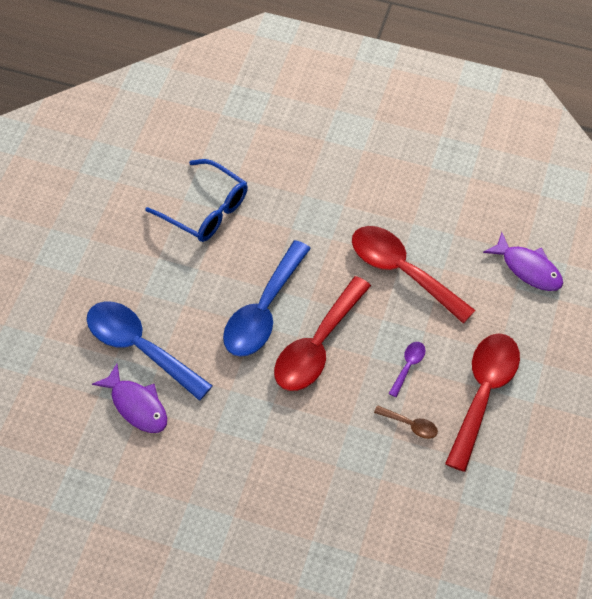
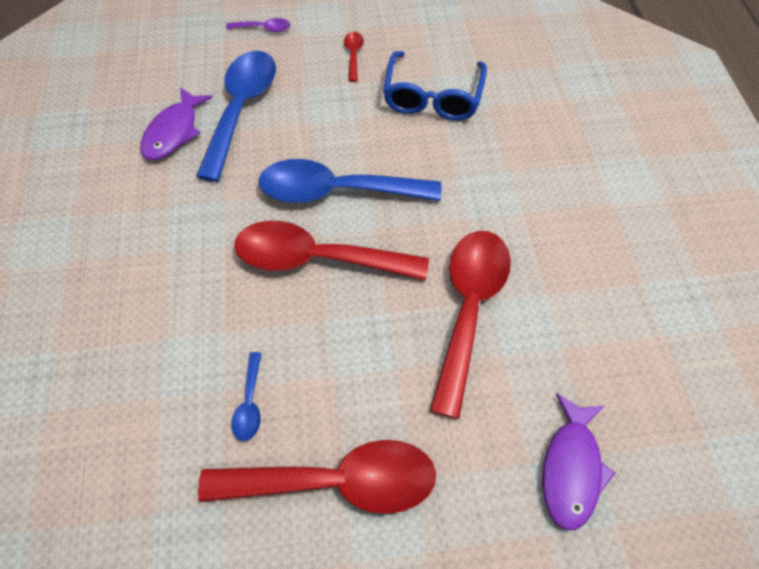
camera: 65 degrees right, 0 degrees up
brown spoon [374,406,438,439] -> blue spoon [231,352,262,441]
purple spoon [388,342,425,397] -> purple spoon moved to [226,18,290,32]
none -> red spoon [344,32,364,82]

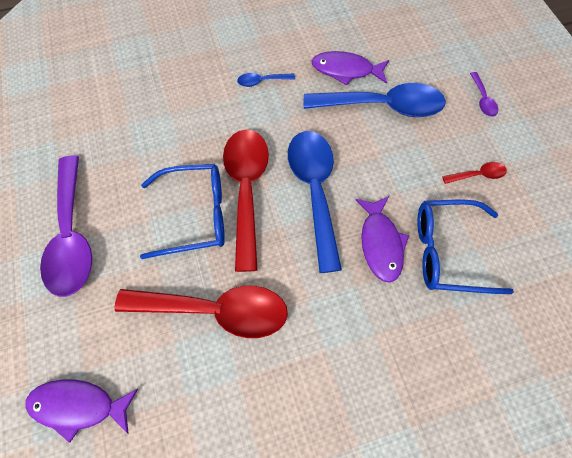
camera: 80 degrees right, 5 degrees up
red spoon [198,440,436,514] -> purple spoon [40,155,92,297]
blue spoon [231,352,262,441] -> blue spoon moved to [237,73,295,87]
none -> blue glasses [140,164,225,259]
none -> purple fish [355,196,409,283]

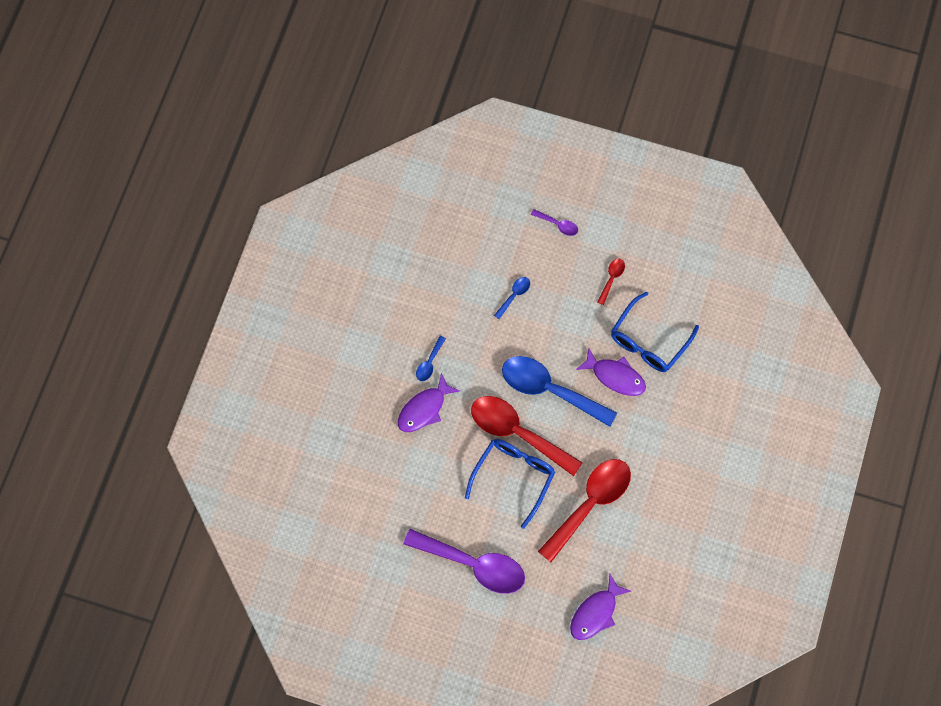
camera: 55 degrees left, 5 degrees up
blue spoon [304,83,446,117] -> blue spoon [494,277,530,319], size x0.43
purple fish [312,51,389,85] -> purple fish moved to [398,373,460,432]

